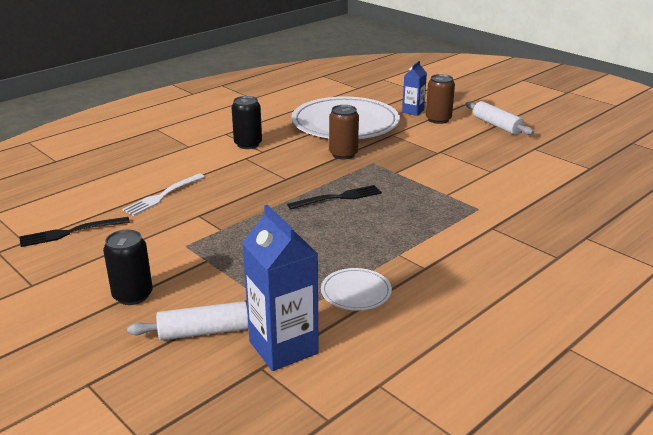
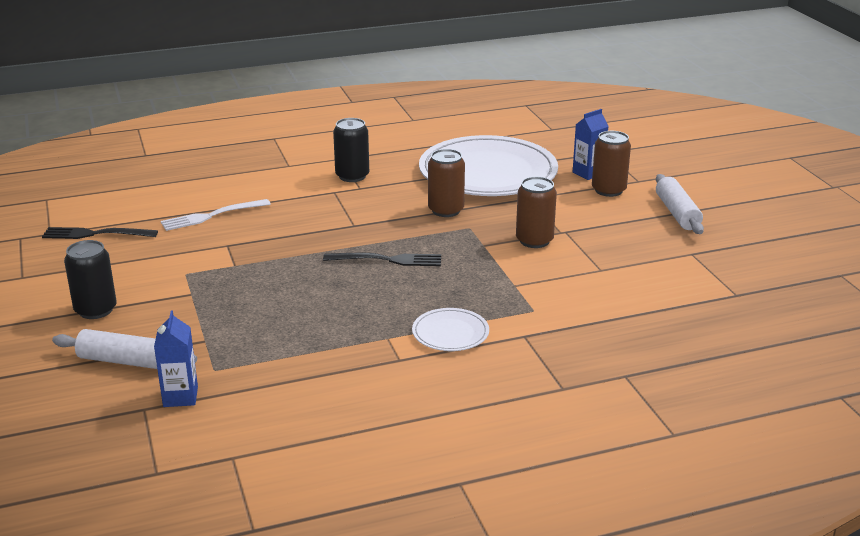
camera: 25 degrees right, 0 degrees up
blue carton [242,205,319,371] -> blue carton [154,310,198,407], size x0.57
white plate [321,268,392,310] -> white plate moved to [412,308,489,351]
none -> brown can [516,177,557,248]

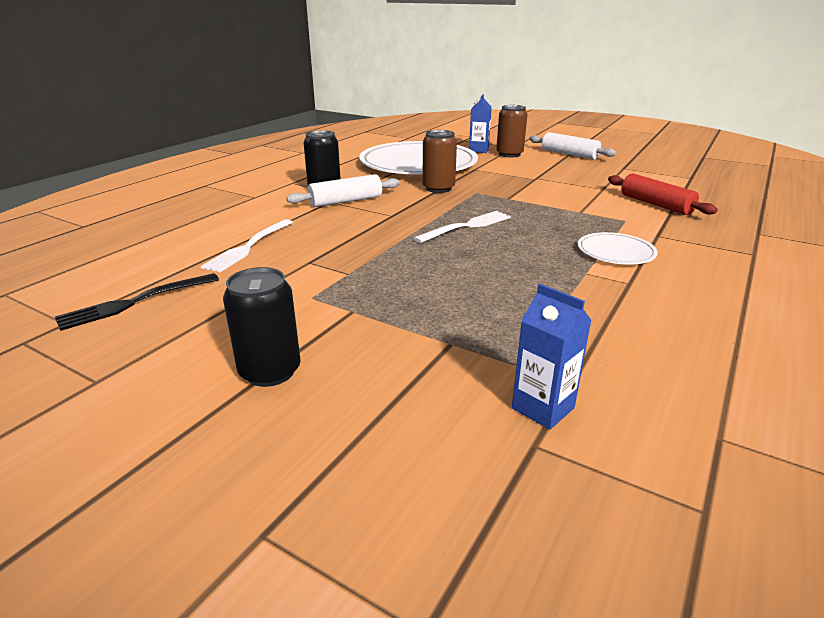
camera: 40 degrees left, 0 degrees up
white rolling pin [52,329,197,369] -> white rolling pin moved to [286,174,400,207]
black fork [323,253,441,266] -> white fork [413,211,511,243]
brown can [516,177,557,248] -> none
none -> red rolling pin [608,174,718,215]

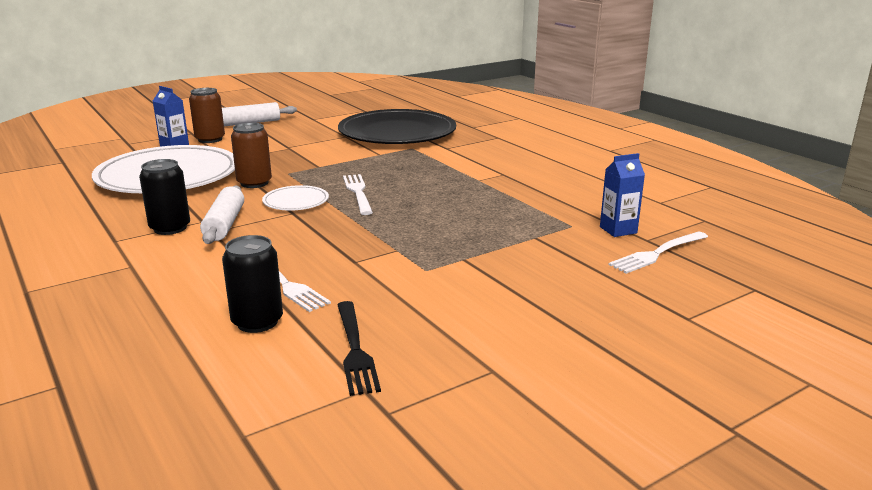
camera: 65 degrees left, 5 degrees down
black can [223,267,301,387] -> black can moved to [222,235,283,333]
white plate [578,232,658,264] -> white plate moved to [262,185,329,211]
red rolling pin [608,174,718,215] -> black plate [338,109,456,144]
none -> white fork [608,232,708,274]

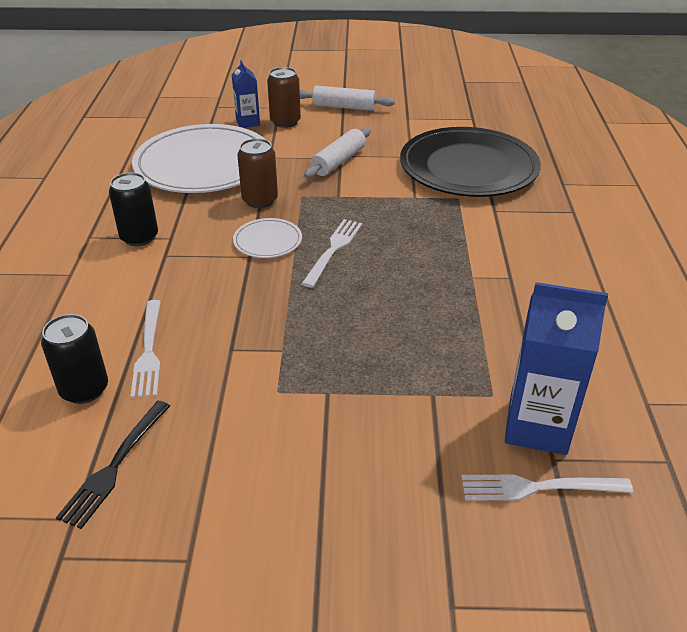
camera: 35 degrees right, 15 degrees up
white rolling pin [200,186,244,244] -> white rolling pin moved to [304,128,371,178]
blue carton [600,153,645,237] -> blue carton [505,282,608,455], size x1.75

